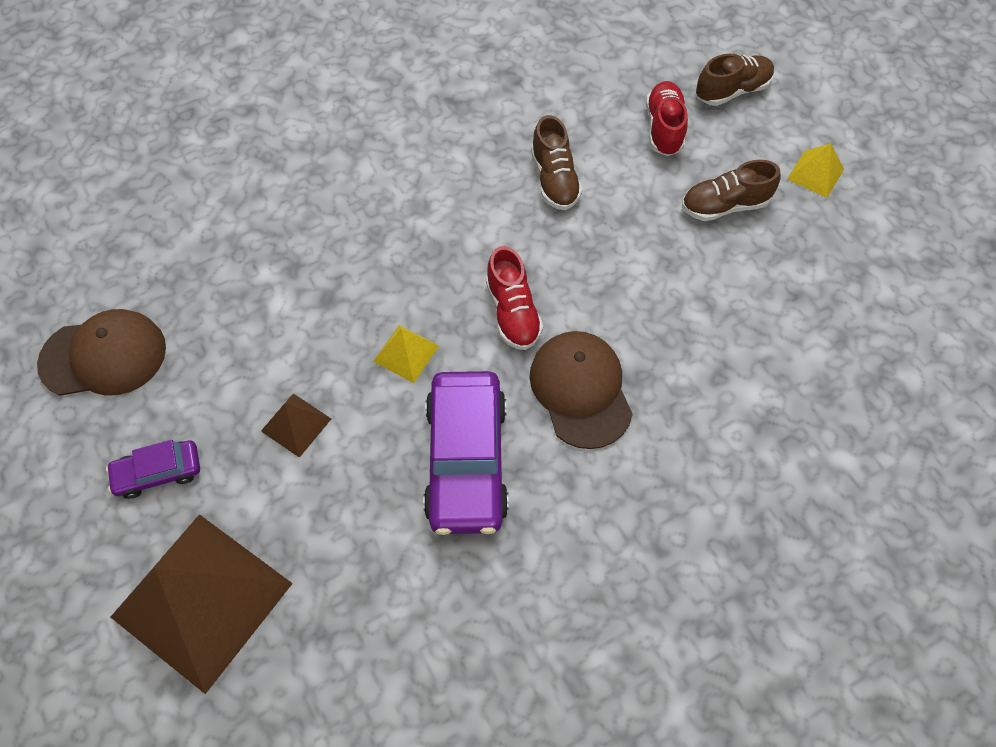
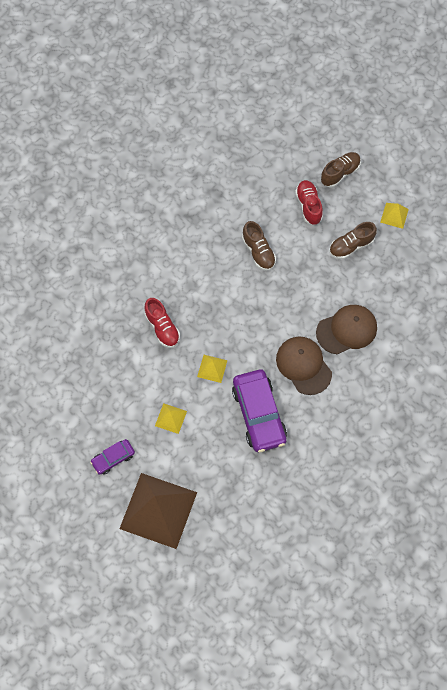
camera: 15 degrees left, 5 degrees up
brown cap [37,309,166,396] -> brown cap moved to [316,305,377,354]
brown pyramid [261,394,331,458] -> yellow pyramid [155,403,187,434]
red shoe [486,246,543,350] -> red shoe moved to [145,298,180,348]

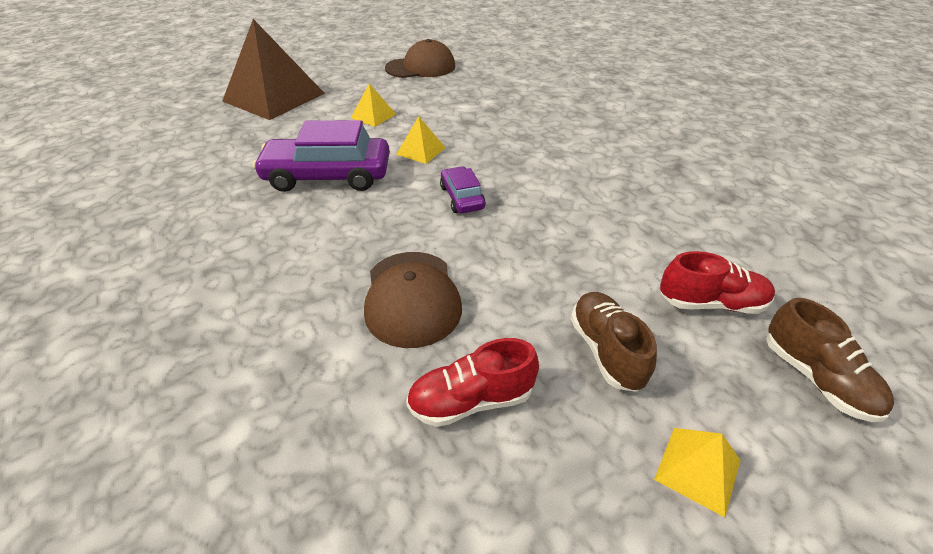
camera: 105 degrees right, 25 degrees down
purple car [90,439,135,475] -> purple car moved to [440,166,486,213]
red shoe [145,298,180,348] -> red shoe moved to [406,338,539,427]
brown shoe [242,221,276,271] -> none
brown cap [276,337,332,395] -> brown cap moved to [385,39,456,78]

